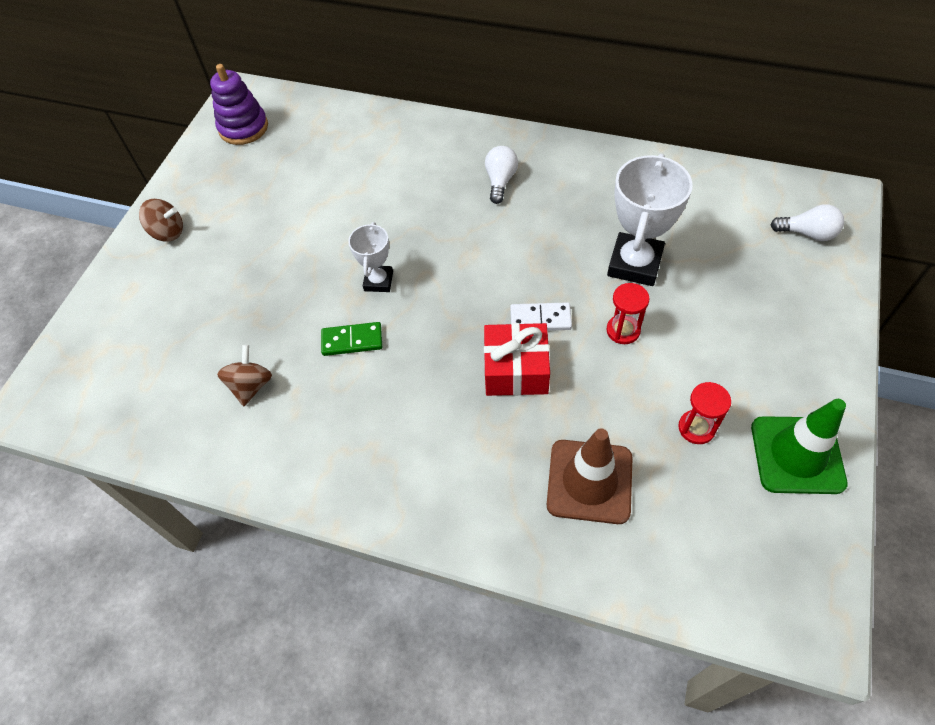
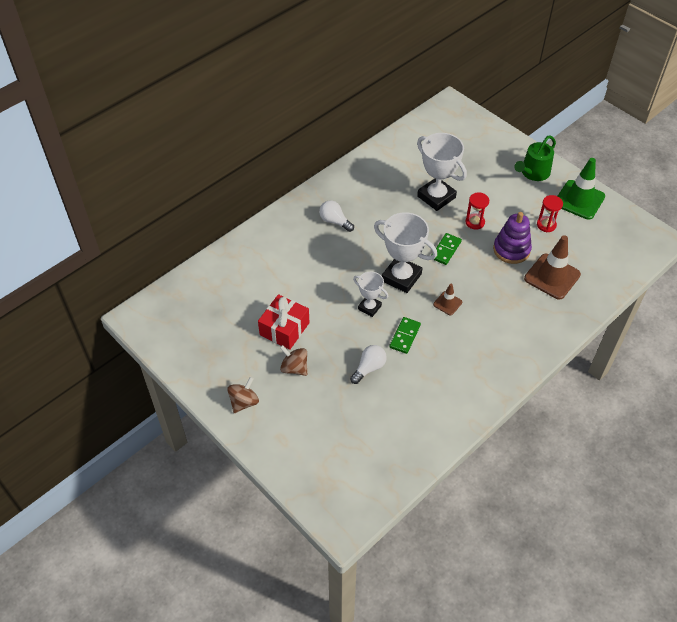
camera: 65 degrees left, 5 degrees down
purple stacking toy [210,64,268,145] -> purple stacking toy moved to [493,212,532,264]
brown spinning top [217,345,272,406] -> brown spinning top moved to [280,345,307,376]
red gift [484,323,550,396] -> red gift moved to [258,294,310,350]
white domino [510,302,572,331] -> green domino [431,233,462,265]
white light bulb [770,204,844,241] -> white light bulb moved to [350,345,387,384]
none -> white trophy [374,212,437,293]
none -> brown traffic cone [433,284,462,315]
none -> green watering can [514,135,556,181]

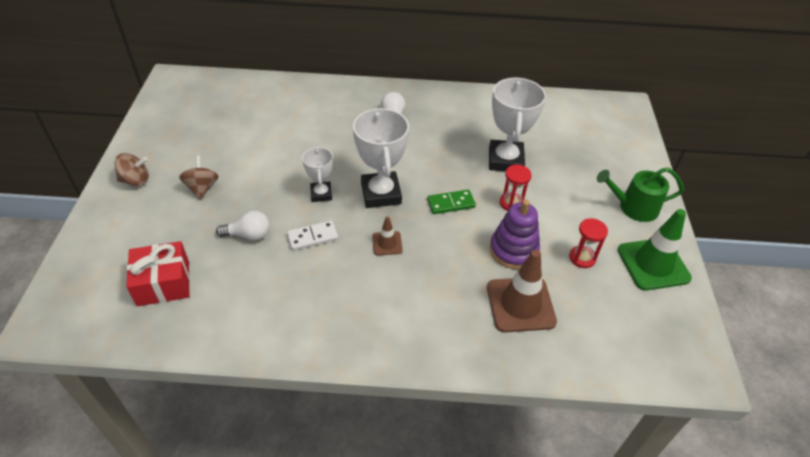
camera: 45 degrees right, 5 degrees down
red gift [258,294,310,350] -> red gift moved to [126,241,190,306]
green domino [389,317,421,354] -> white domino [287,220,338,251]

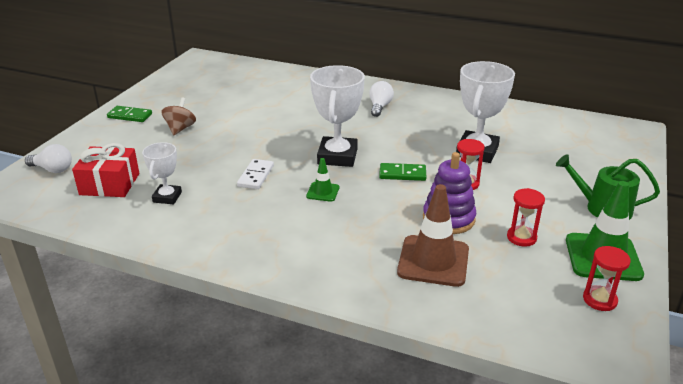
camera: 20 degrees right, 15 degrees down
brown spinning top [114,153,149,186] -> green domino [107,106,152,122]
white light bulb [216,210,270,241] -> white light bulb moved to [25,144,72,173]
white domino [287,220,338,251] -> white domino turned 75 degrees counterclockwise [237,159,274,189]
white trophy [302,146,333,202] -> white trophy moved to [142,142,182,204]
brown traffic cone [372,216,403,255] -> green traffic cone [306,158,339,202]
none -> red hourglass [583,246,631,311]

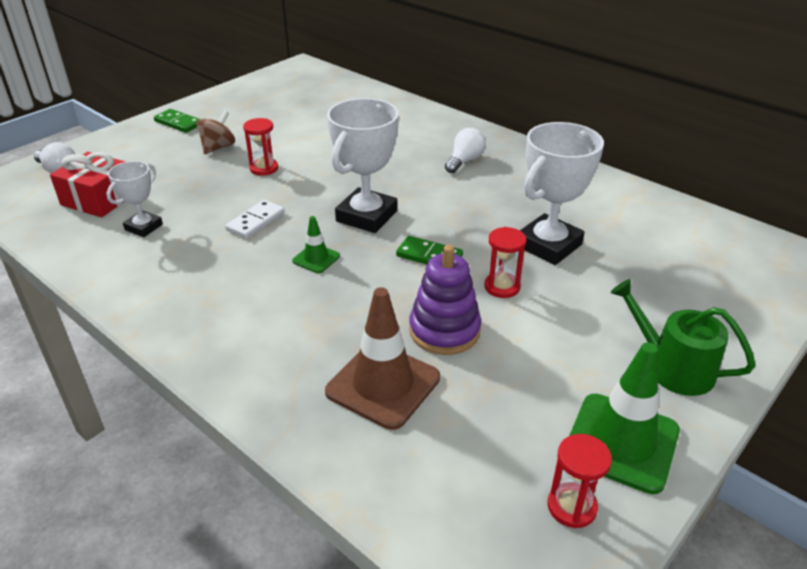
camera: 20 degrees right, 5 degrees up
red hourglass [507,188,545,247] -> red hourglass moved to [243,118,278,176]

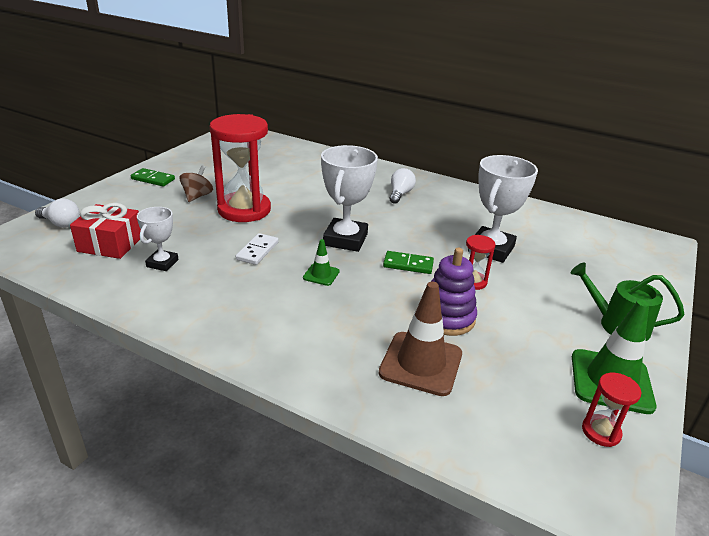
camera: 15 degrees left, 5 degrees down
red hourglass [243,118,278,176] -> red hourglass [210,114,271,222], size x2.24

